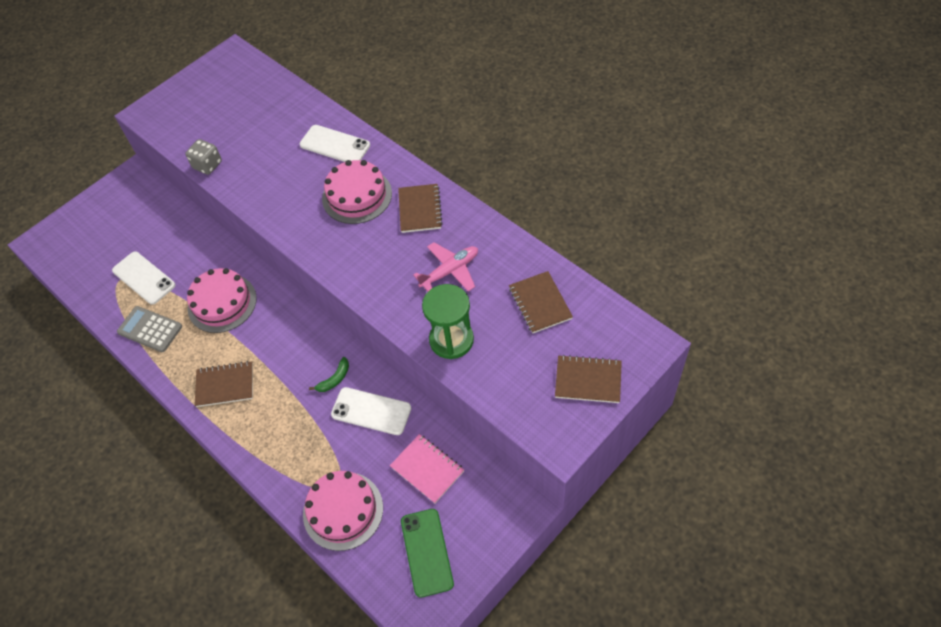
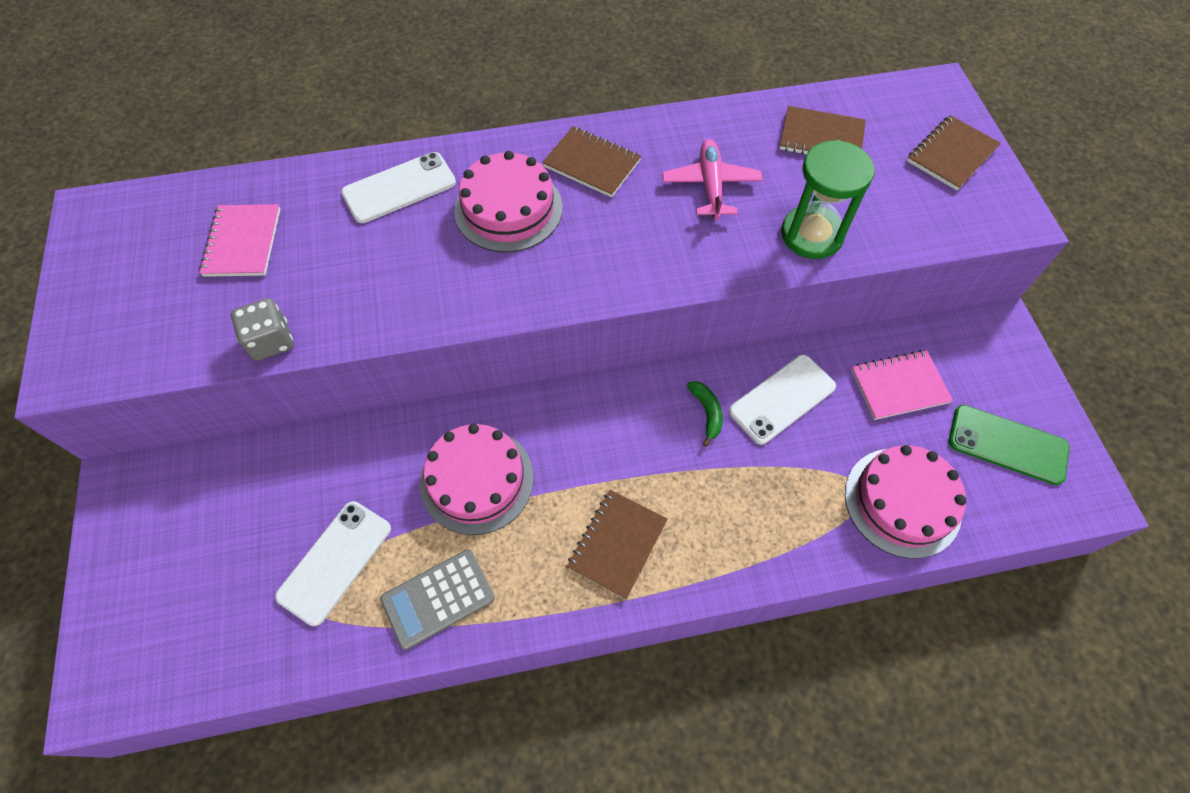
camera: 60 degrees left, 5 degrees up
white phone [112,252,175,305] -> white phone turned 45 degrees counterclockwise [275,501,391,626]
none -> pink notebook [199,204,280,277]

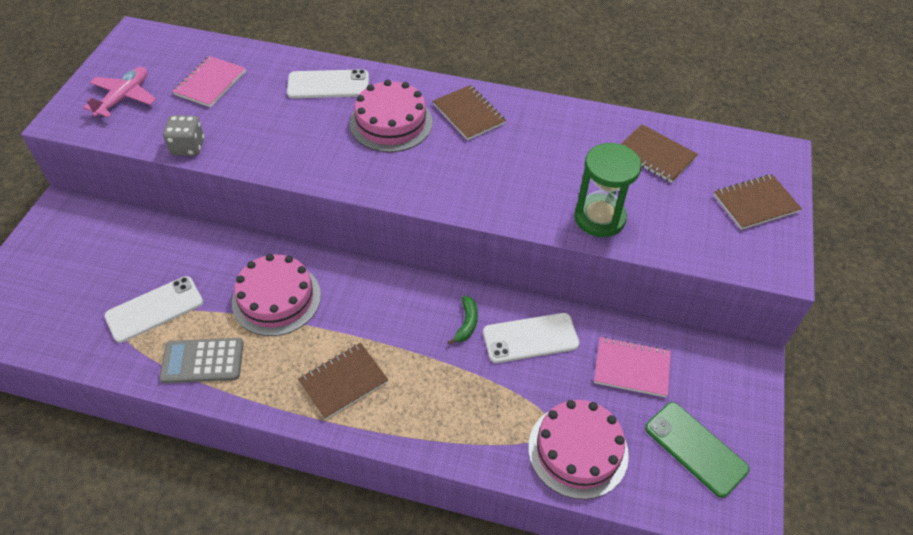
camera: 25 degrees right, 10 degrees down
pink plane [662,139,762,220] -> pink plane moved to [83,67,156,118]

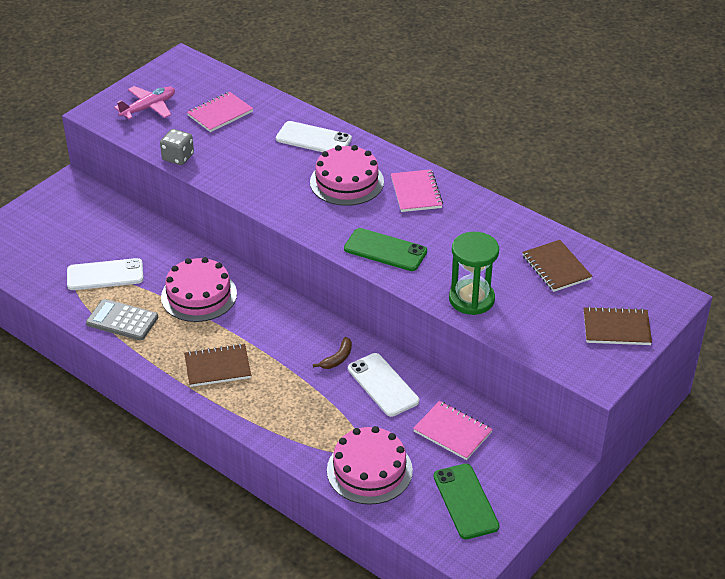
camera: 25 degrees right, 10 degrees down
brown notebook [433,85,506,140] -> pink notebook [391,169,443,212]
green banana [448,296,478,345] -> brown banana [313,337,352,369]
white phone [483,313,579,363] -> white phone turned 45 degrees clockwise [348,353,419,417]
none -> green phone [344,228,427,271]

